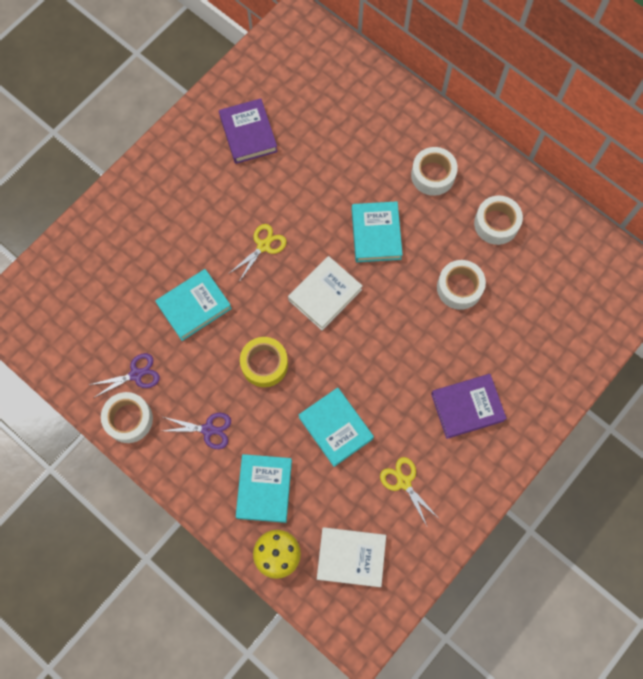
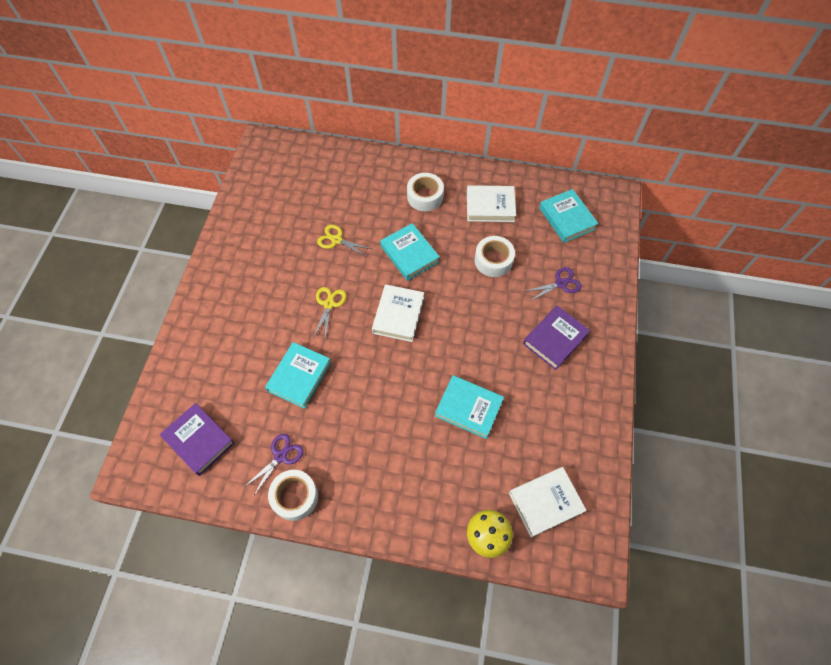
camera: 30 degrees left, 10 degrees down
purple scissors [163,413,231,449] -> purple scissors moved to [524,267,582,302]
purple book [219,98,278,164] -> purple book moved to [160,403,235,476]
turquoise book [236,454,292,523] -> turquoise book moved to [539,189,598,243]
yellow tape [240,337,288,387] -> none
yellow scissors [380,457,438,526] -> yellow scissors moved to [317,225,372,258]
white tape [474,196,523,245] -> white book [467,185,516,222]

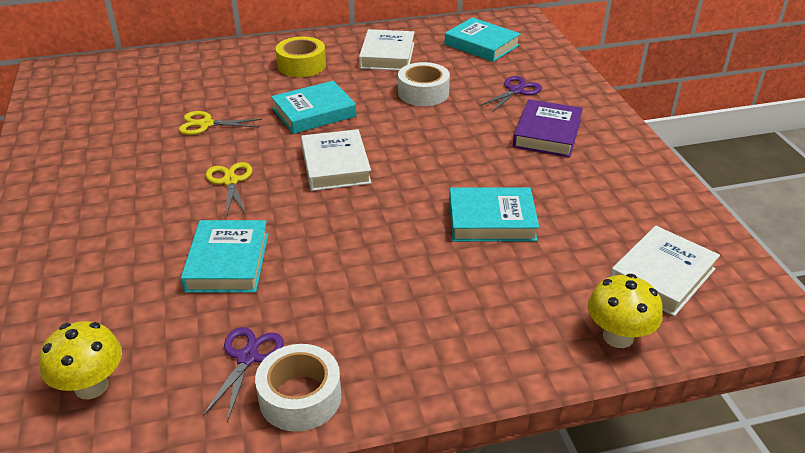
camera: 25 degrees left, 25 degrees down
purple book [160,403,235,476] -> yellow mushroom [39,321,122,399]
turquoise book [380,223,440,281] -> turquoise book turned 60 degrees counterclockwise [271,81,356,134]
white tape [407,173,444,211] -> yellow tape [276,37,326,77]
white book [467,185,516,222] -> white book turned 60 degrees counterclockwise [359,29,414,71]

